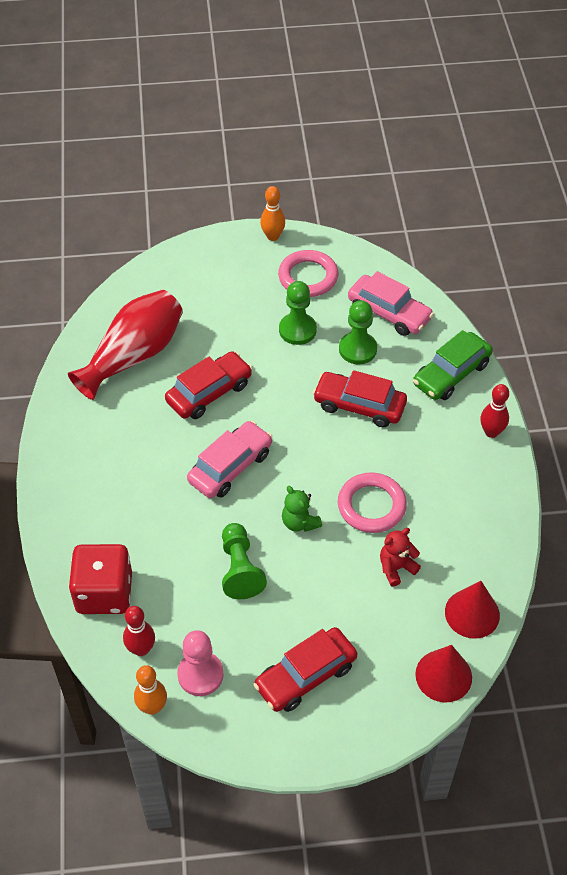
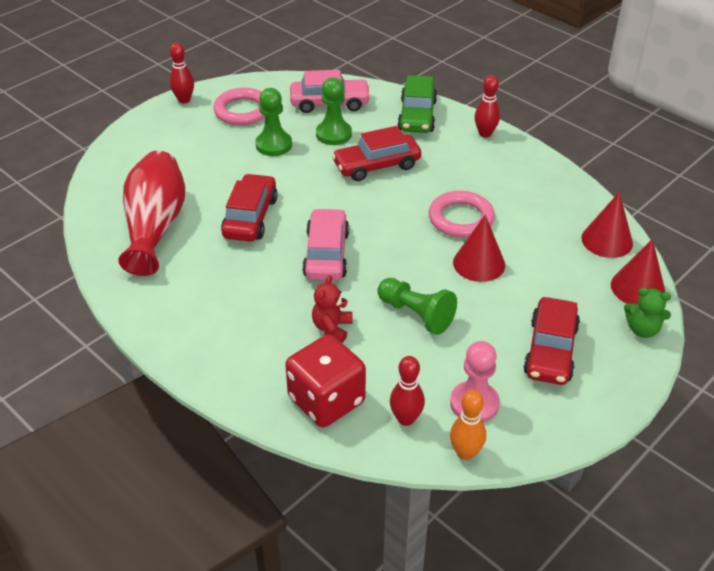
camera: 40 degrees left, 10 degrees down
orange bowling pin [260,186,285,241] -> red bowling pin [170,43,194,103]
green teddy bear [282,486,322,532] -> green teddy bear moved to [624,288,671,338]
red teddy bear [380,528,421,587] -> red teddy bear moved to [312,275,353,343]
none -> red cone [453,215,505,282]

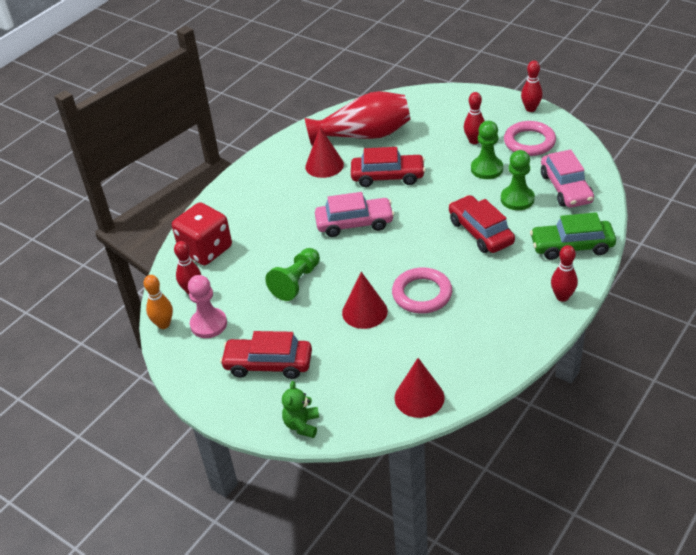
camera: 85 degrees right, 0 degrees up
red teddy bear [312,275,353,343] -> none
red cone [611,239,665,305] -> red cone moved to [305,127,344,178]
none -> red bowling pin [464,92,485,144]

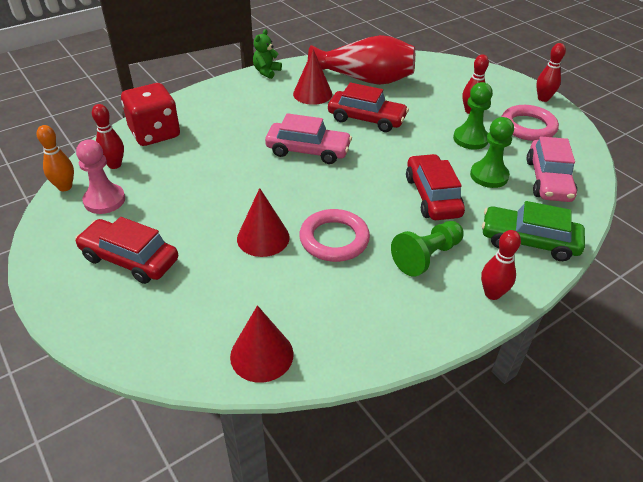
camera: 15 degrees right, 0 degrees up
green pawn [265,248,320,301] -> green pawn moved to [391,221,464,277]
green teddy bear [282,381,319,438] -> green teddy bear moved to [253,29,282,79]

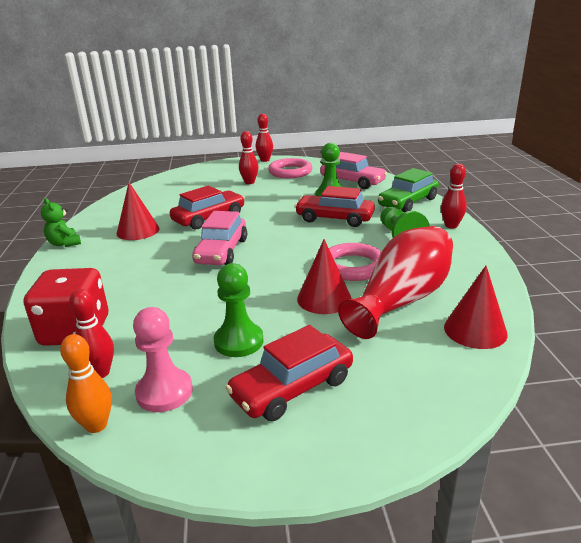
camera: 60 degrees left, 15 degrees down
pink car [265,113,352,164] -> pink car turned 150 degrees clockwise [192,211,247,265]
red vase [308,35,415,85] -> red vase moved to [338,226,453,339]
green pawn [453,82,493,150] -> green pawn moved to [214,263,263,357]

